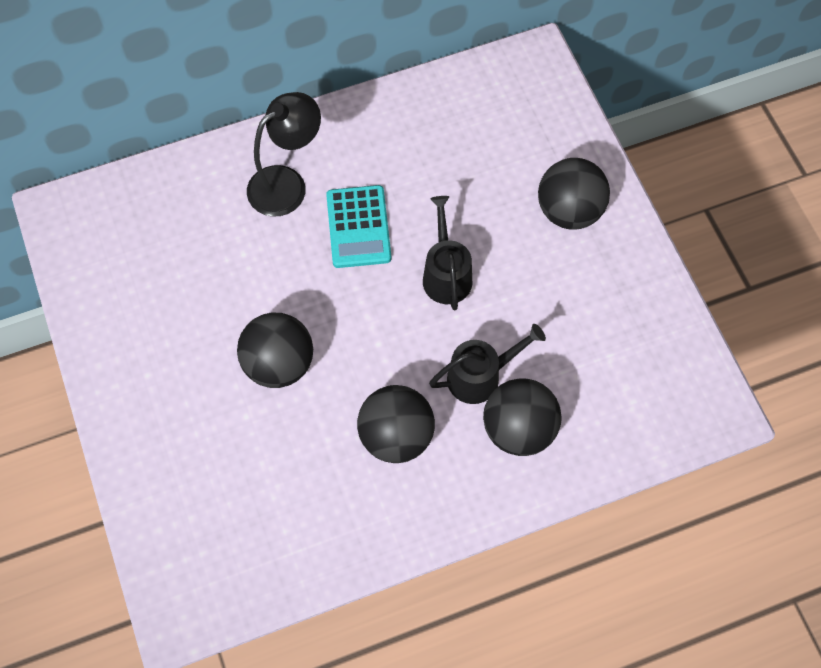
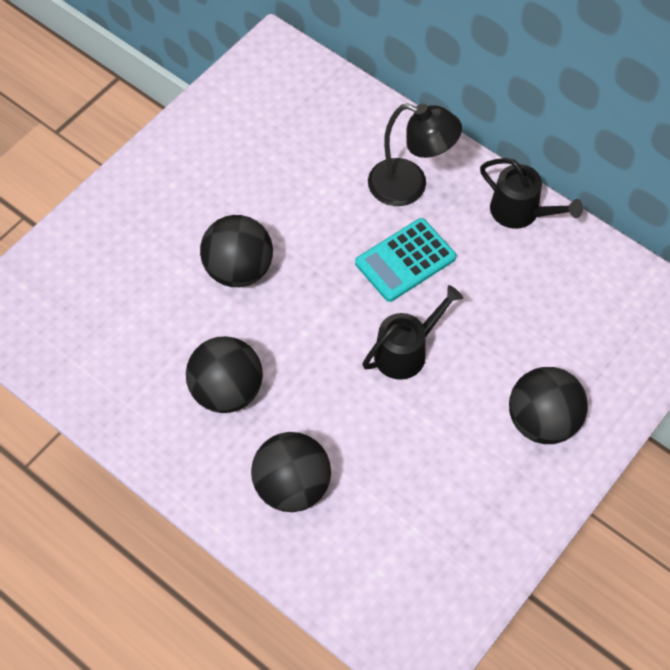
camera: 60 degrees right, 5 degrees down
black watering can [429,324,546,404] -> black watering can moved to [480,158,583,229]

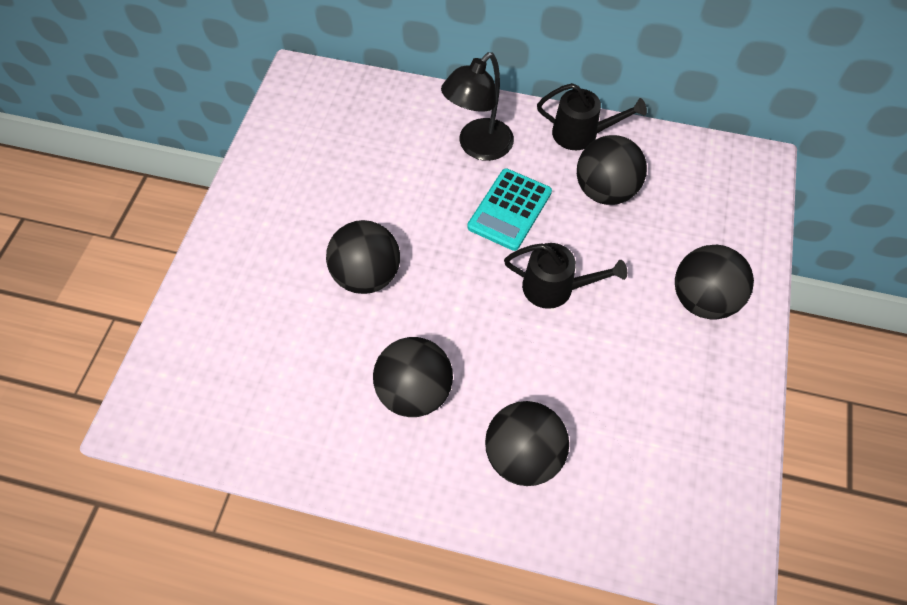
camera: 25 degrees left, 0 degrees up
black watering can [362,285,463,380] -> black watering can turned 75 degrees clockwise [504,243,627,309]
black lamp [368,103,462,206] -> black lamp turned 135 degrees clockwise [441,52,514,161]
none -> black ball [577,135,647,205]

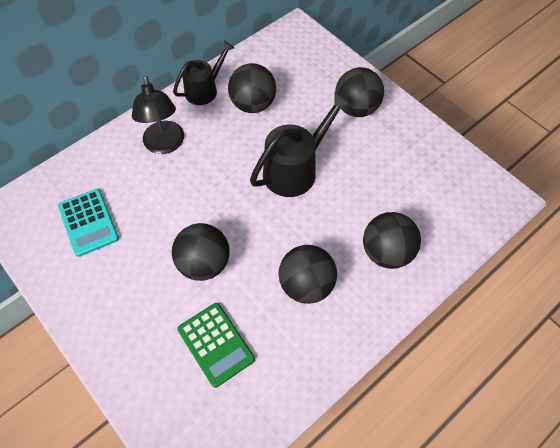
camera: 55 degrees left, 0 degrees up
turquoise calculator [467,168,552,251] -> turquoise calculator moved to [58,189,119,257]
black watering can [504,243,627,309] -> black watering can [250,92,352,197], size x1.51
none -> green calculator [177,303,255,388]

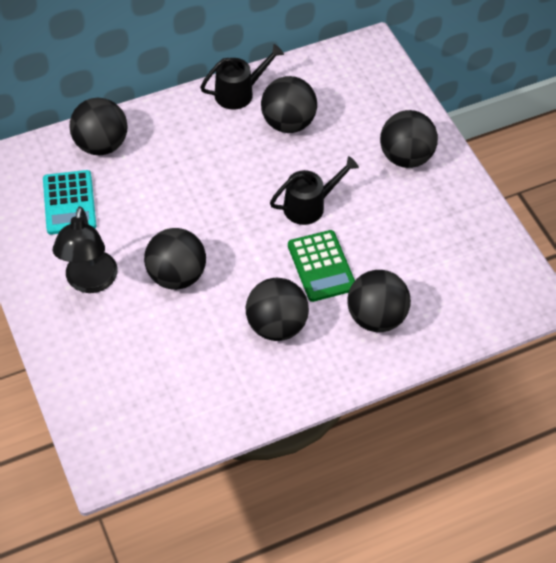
camera: 15 degrees right, 5 degrees down
black lamp [132,76,184,154] -> black lamp moved to [53,206,118,293]
green calculator [177,303,255,388] -> green calculator moved to [288,230,355,302]
black watering can [250,92,352,197] -> black watering can [270,156,359,225], size x0.66
none -> black ball [69,98,128,155]

